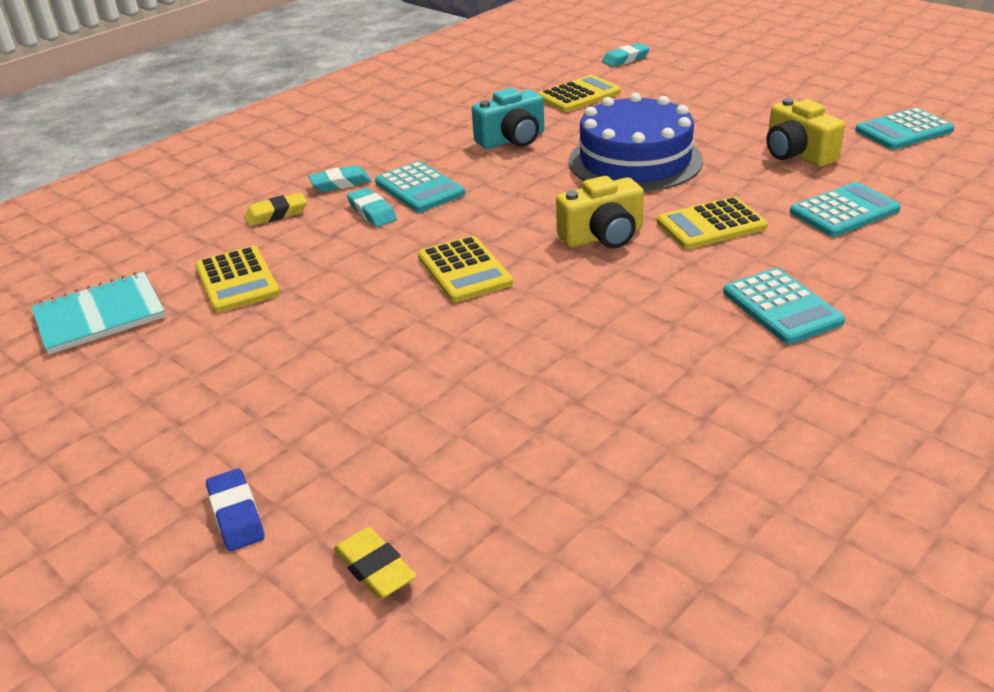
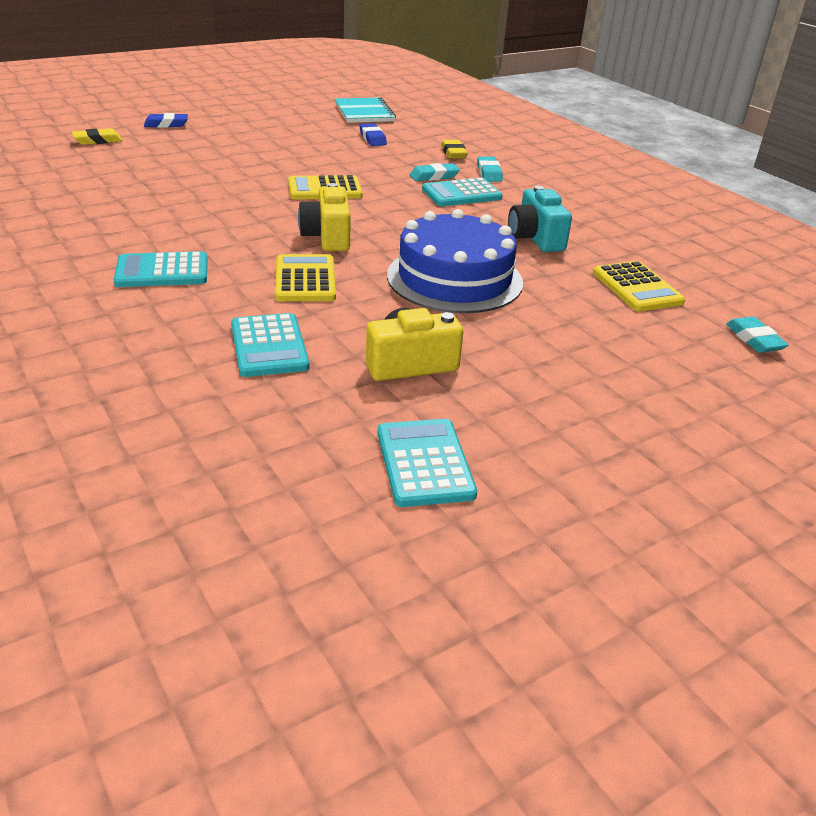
camera: 100 degrees right, 0 degrees up
yellow calculator [195,246,280,313] -> blue eraser [360,123,387,146]

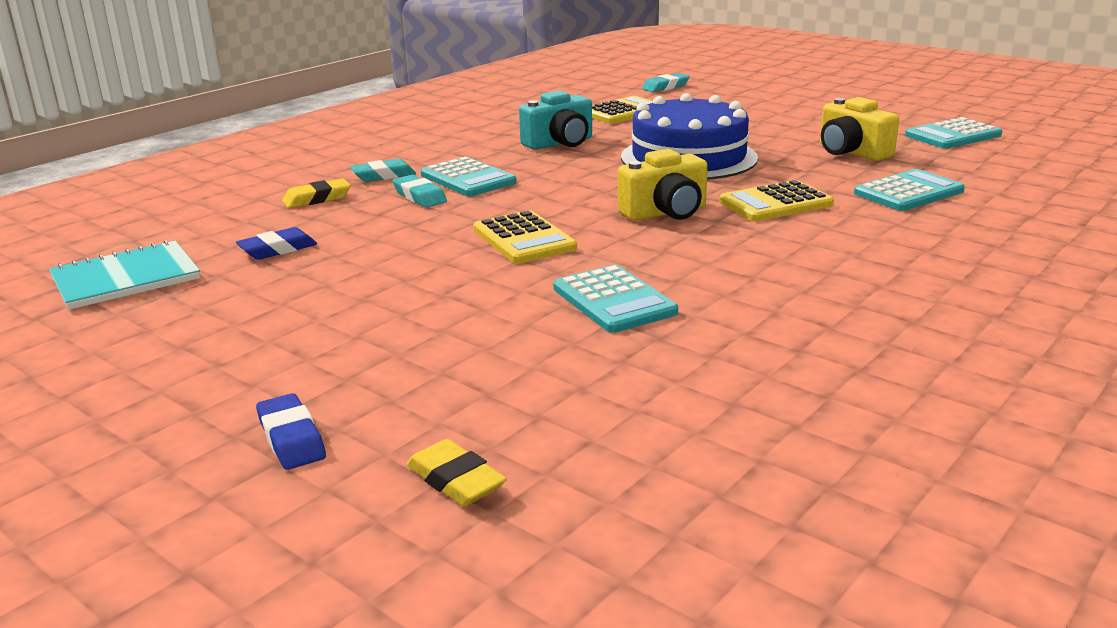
camera: 105 degrees left, 10 degrees down
turquoise calculator [114,251,207,287] -> turquoise calculator moved to [553,265,678,333]

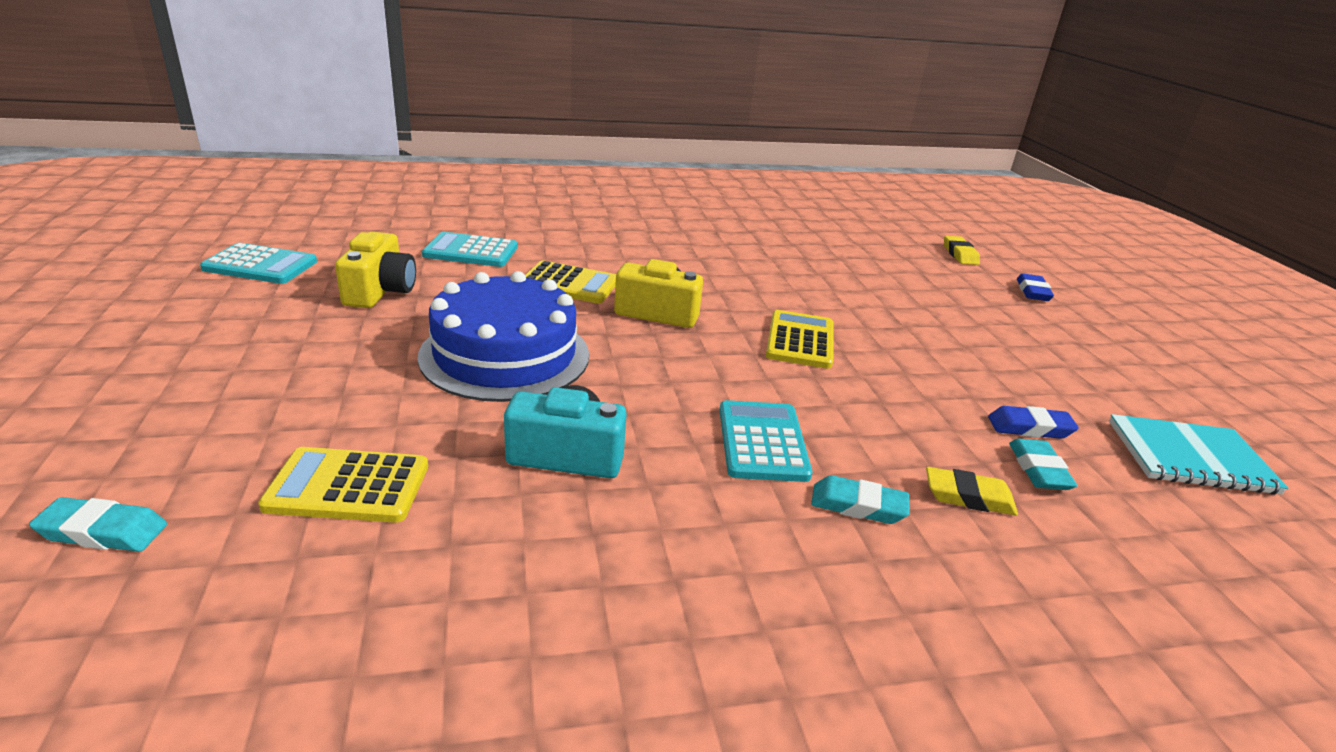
camera: 145 degrees left, 5 degrees up
turquoise eraser [393,175,447,208] -> turquoise eraser moved to [1009,439,1077,490]
turquoise calculator [553,265,678,333] -> none

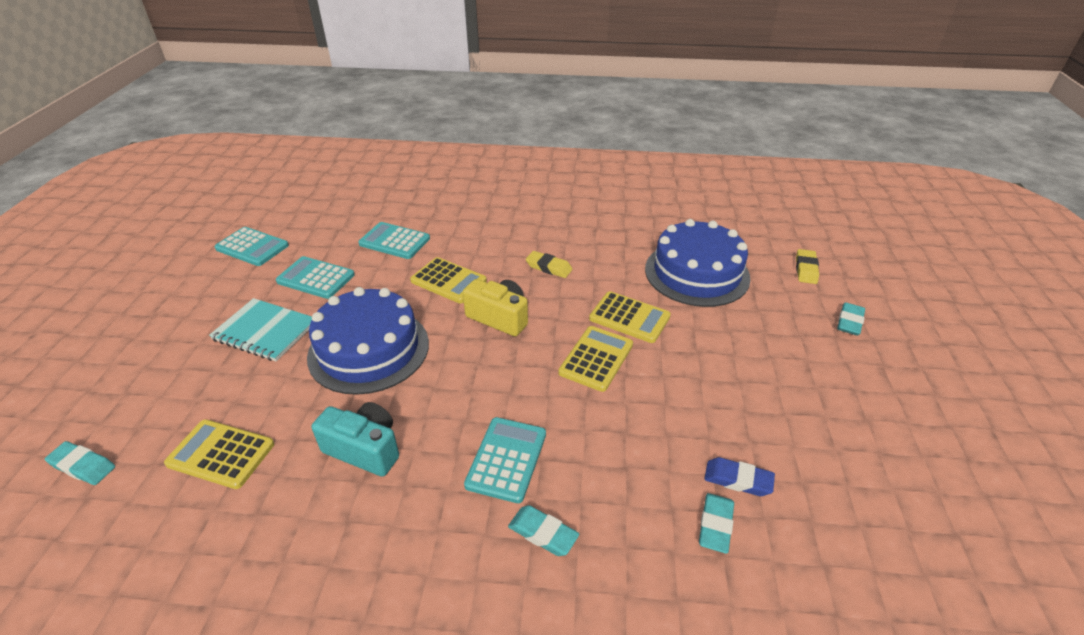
camera: 20 degrees right, 10 degrees up
yellow camera [335,232,416,308] -> turquoise calculator [276,256,355,299]
yellow eraser [926,467,1018,516] -> yellow eraser moved to [526,251,573,278]
blue eraser [1017,273,1054,301] -> turquoise eraser [837,302,865,336]
turquoise notebook [1109,414,1288,495] -> turquoise notebook moved to [209,298,312,361]
none -> yellow calculator [589,291,671,343]
none -> blue cake [645,219,751,307]

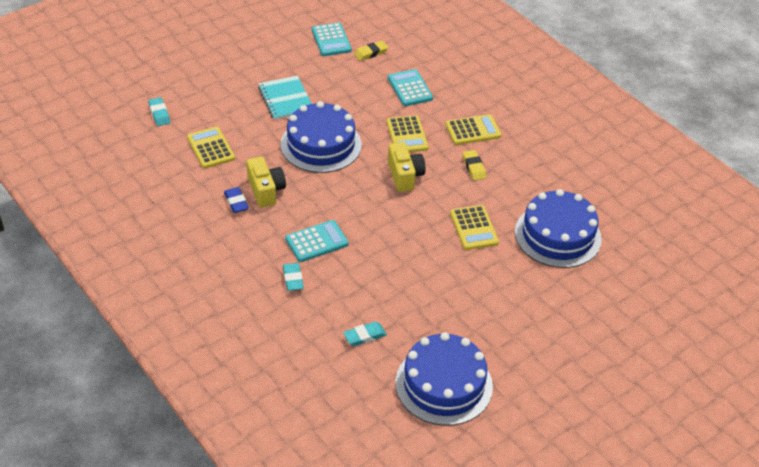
camera: 45 degrees right, 5 degrees up
turquoise calculator [276,256,355,299] -> none
turquoise camera [312,402,399,477] -> yellow camera [247,157,286,208]
yellow calculator [558,326,633,392] -> yellow calculator moved to [445,114,502,145]
blue eraser [704,457,775,496] -> blue eraser moved to [224,187,249,213]
yellow eraser [796,249,819,284] -> yellow eraser moved to [354,41,388,61]
turquoise eraser [837,302,865,336] -> none
none -> blue cake [395,332,493,426]

